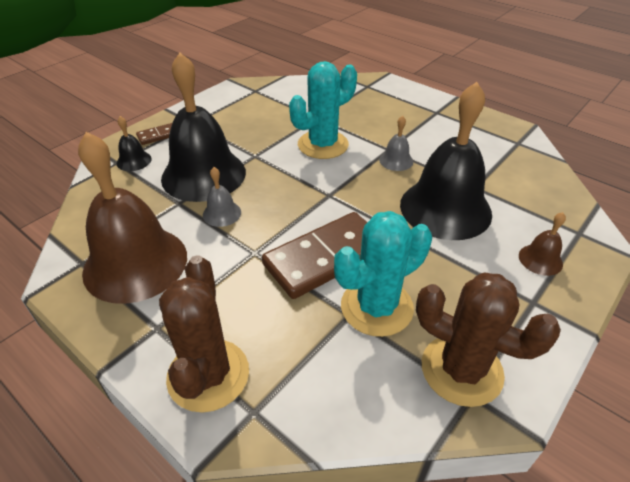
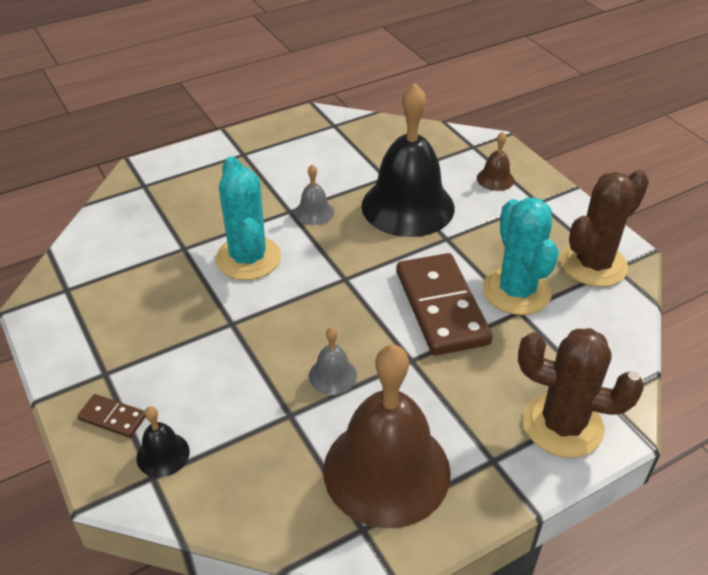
camera: 70 degrees left, 0 degrees up
brown domino [136,123,172,145] -> brown domino turned 60 degrees counterclockwise [77,394,146,438]
black bell [161,52,246,202] -> none

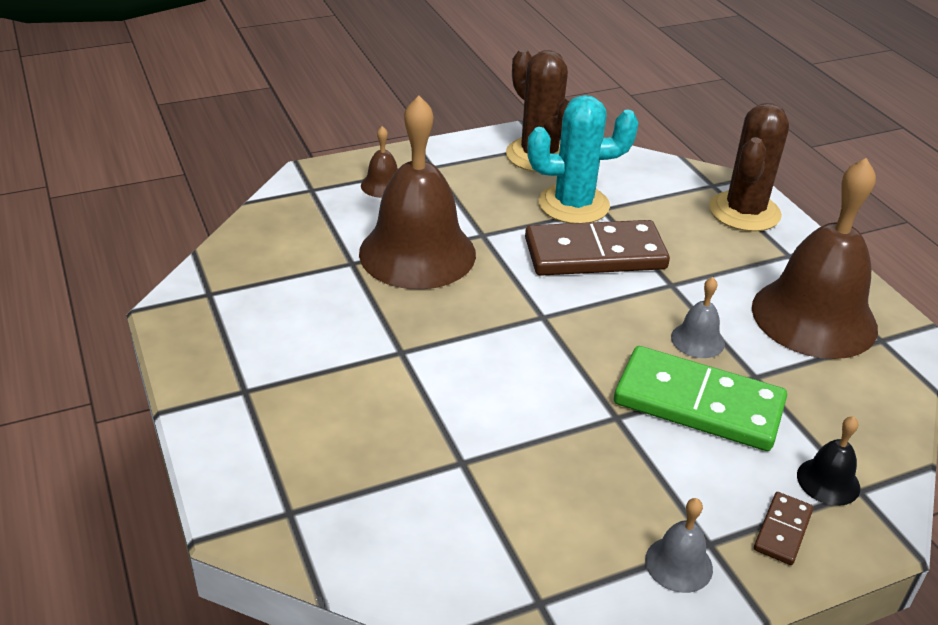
camera: 85 degrees left, 5 degrees down
turquoise cactus [215,156,281,280] -> none
grey bell [295,165,334,225] -> grey bell moved to [645,498,713,593]
black bell [361,83,454,237] -> brown bell [359,96,476,289]
none -> green domino [614,346,787,451]

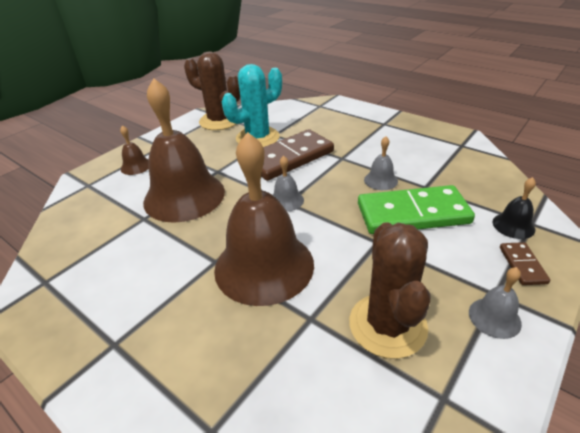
camera: 25 degrees left, 0 degrees up
brown cactus [709,103,789,232] -> brown cactus moved to [349,222,430,359]
brown bell [752,158,878,359] -> brown bell moved to [214,132,314,306]
none -> grey bell [273,156,304,212]

